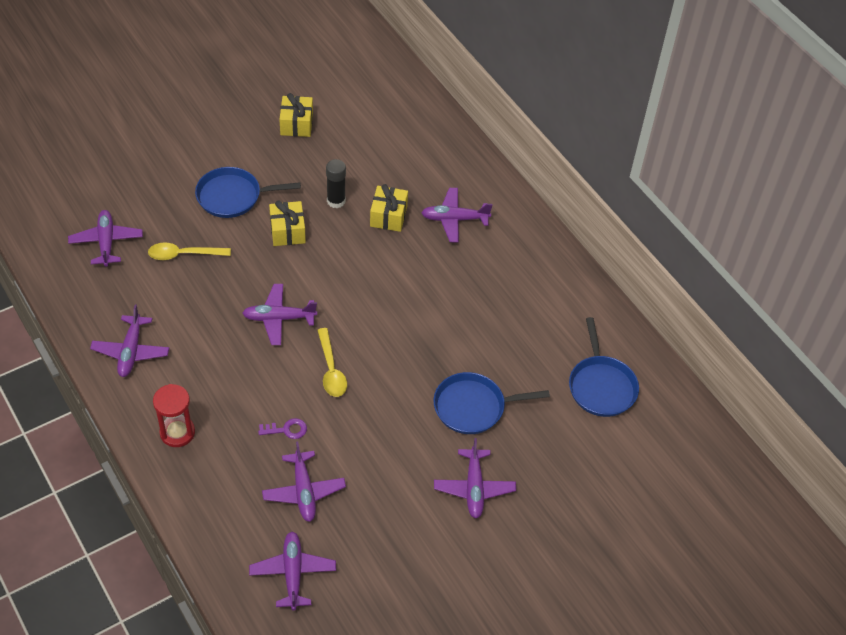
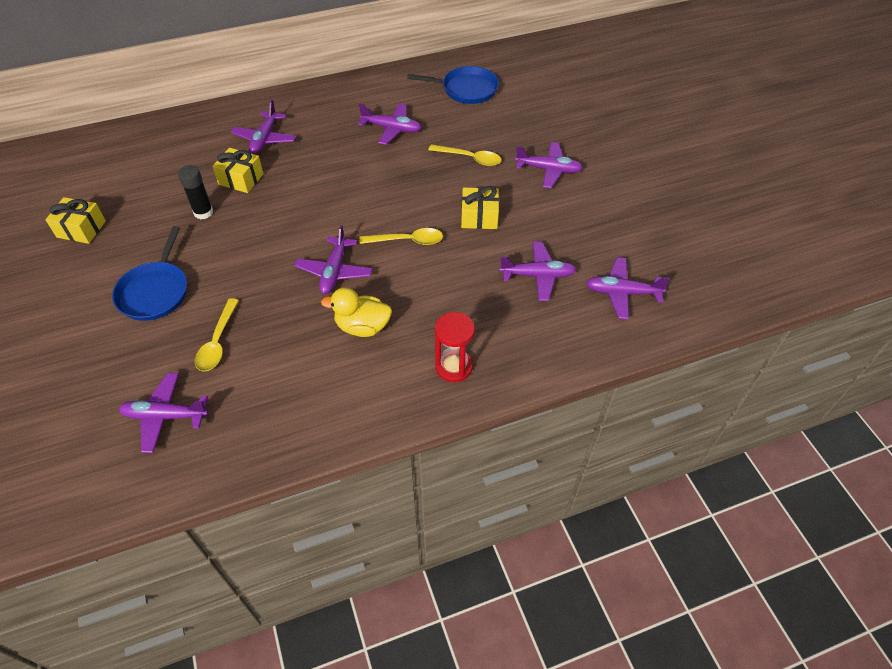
camera: 75 degrees left, 0 degrees up
purple plane [90,305,169,377] -> purple plane moved to [358,103,421,145]
purple key [258,418,307,439] -> none
yellow gift [269,201,306,246] -> yellow gift moved to [461,186,499,229]
blue pan [433,372,550,434] -> yellow spoon [428,144,502,166]
none -> yellow duck [321,287,392,337]

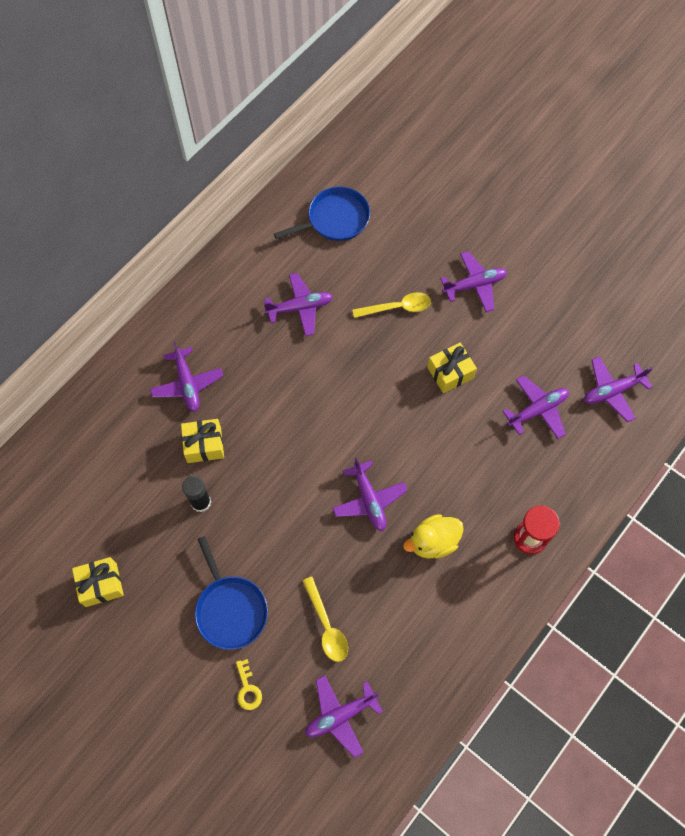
camera: 30 degrees left, 15 degrees up
yellow spoon [359,228,443,245] -> none
none -> yellow key [236,659,262,710]

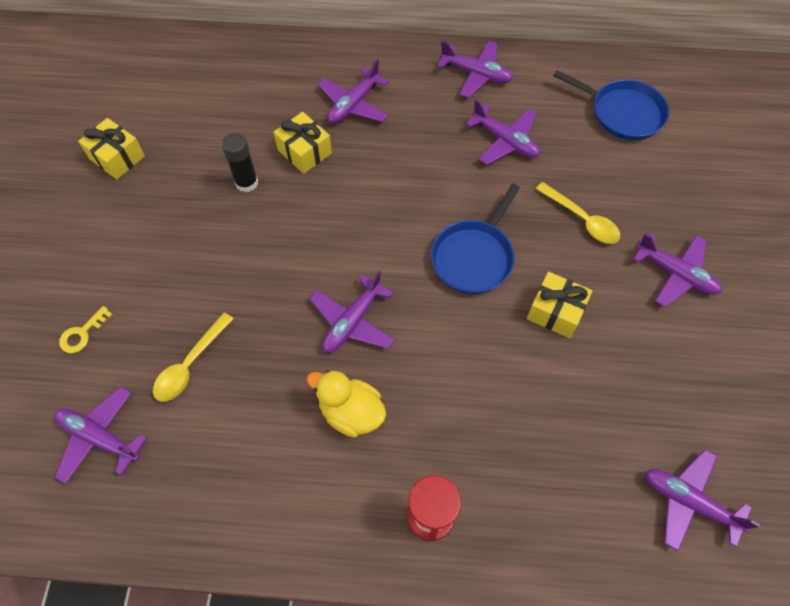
camera: 55 degrees right, 5 degrees down
blue pan [195,536,268,650] -> blue pan moved to [431,184,520,294]
purple plane [503,375,569,439] -> purple plane moved to [437,40,513,98]

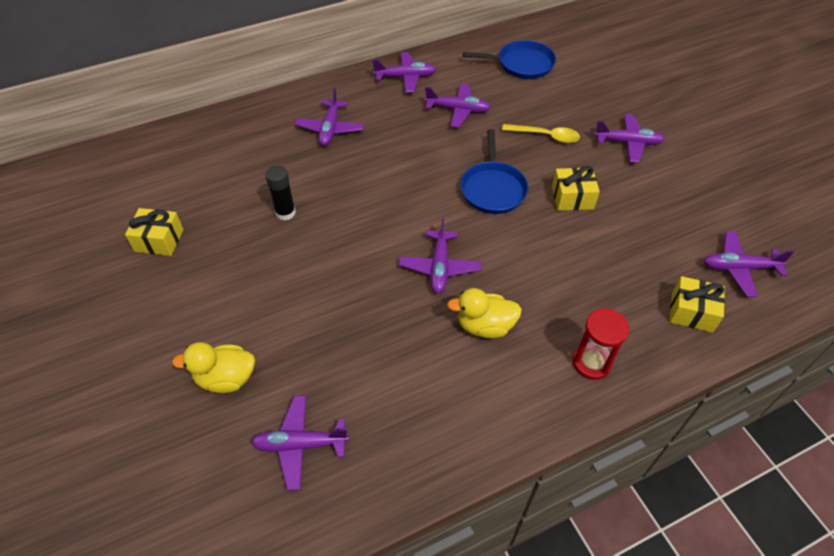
camera: 30 degrees left, 10 degrees down
yellow key [59,306,113,353] -> yellow duck [172,342,255,393]
yellow spoon [153,313,233,402] -> none
yellow gift [274,112,332,174] -> yellow gift moved to [670,276,725,333]

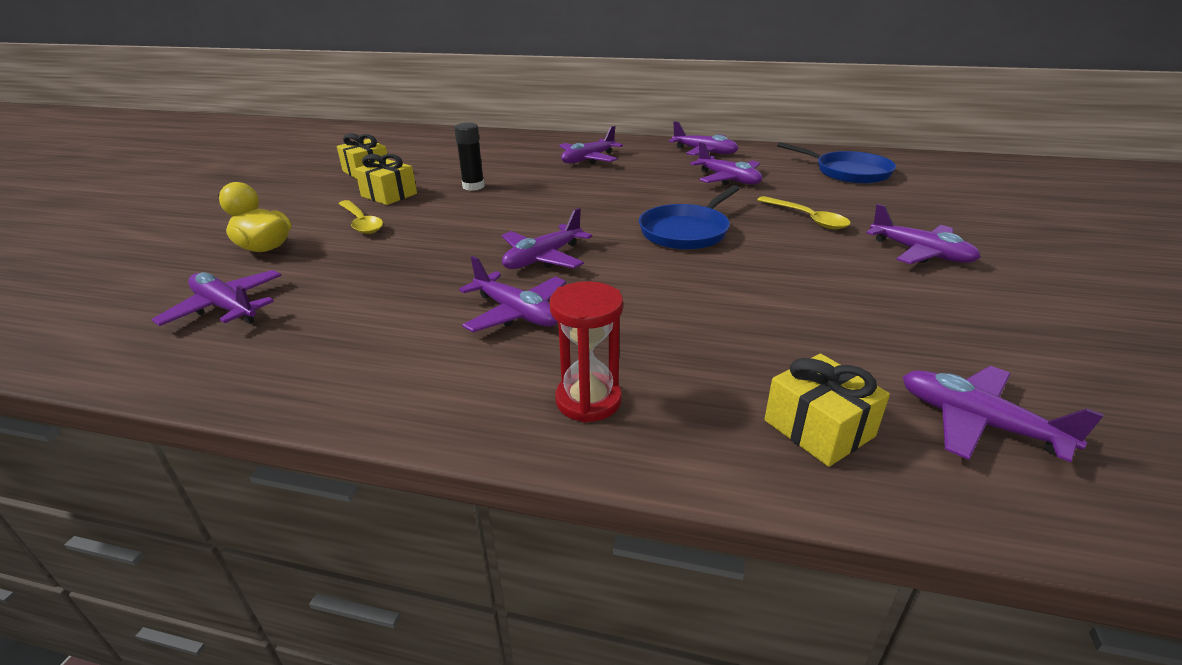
camera: 40 degrees right, 20 degrees down
yellow duck [447,288,522,338] -> purple plane [459,256,566,332]
yellow gift [552,166,600,211] -> yellow gift moved to [355,154,417,205]
none -> yellow spoon [339,200,383,234]

